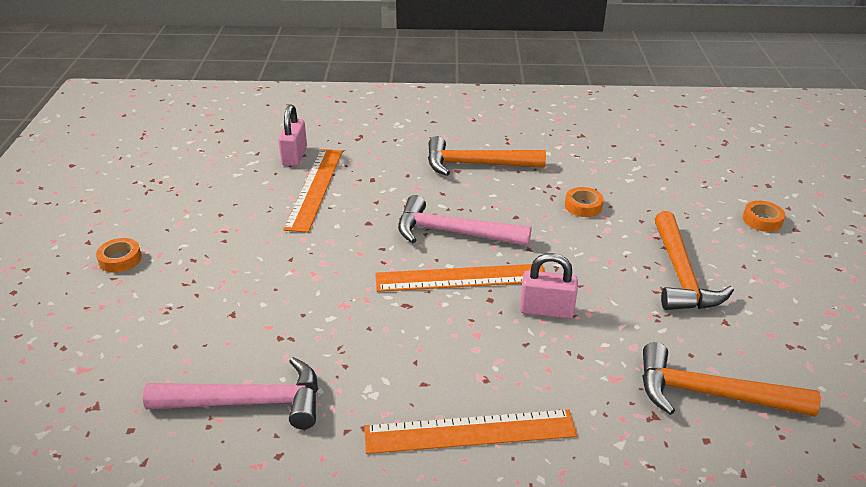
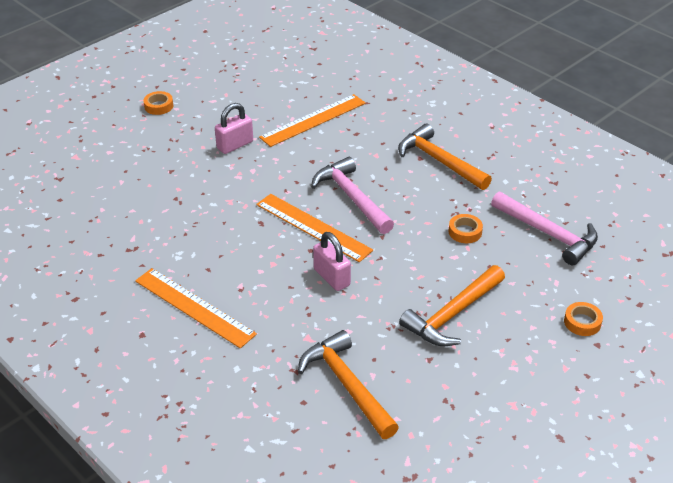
camera: 45 degrees right, 5 degrees up
pink hammer [143,357,318,429] -> pink hammer moved to [491,192,598,265]
pink padlock [278,104,307,166] -> pink padlock moved to [215,103,253,154]

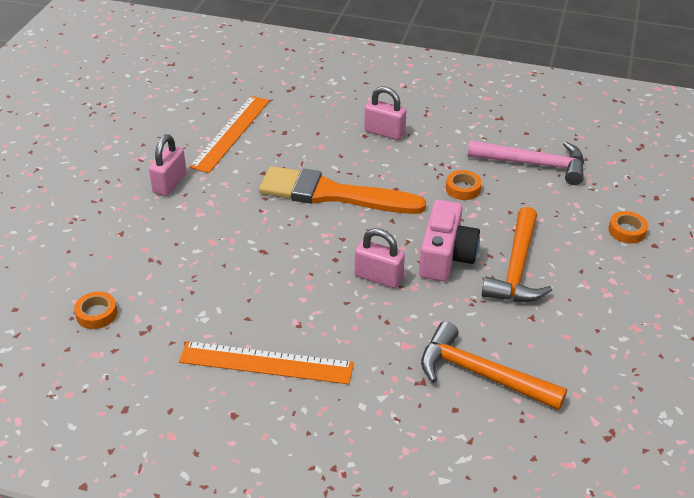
camera: 30 degrees left, 0 degrees up
orange tape [143,91,173,115] -> orange tape moved to [74,292,117,329]
orange ruler [256,194,373,262] -> none
pink hammer [311,157,394,234] -> orange brush [259,166,426,214]
orange hammer [398,123,492,190] -> pink padlock [364,86,407,140]
none -> pink camera [419,200,480,282]

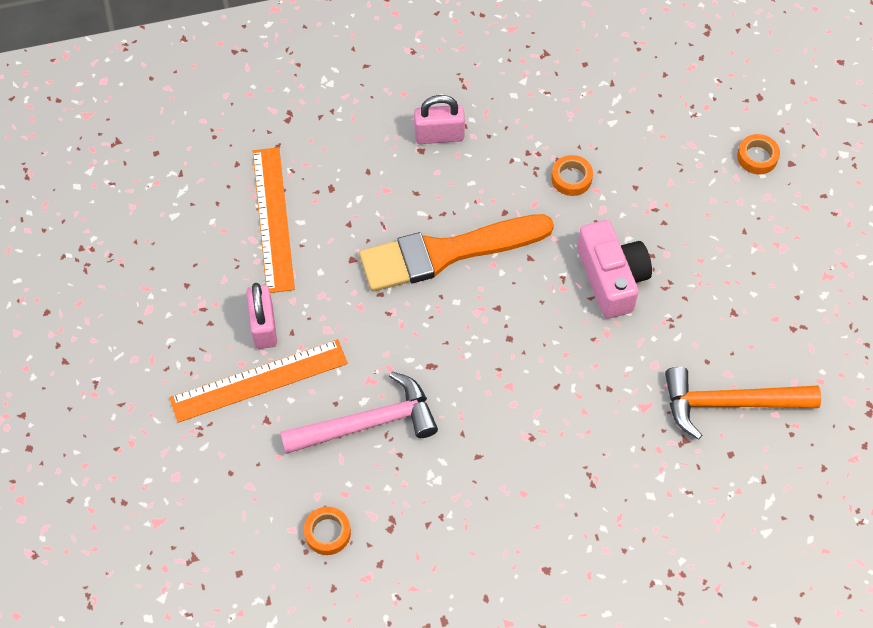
camera: 30 degrees left, 20 degrees up
orange ruler [179,341,354,384] -> orange ruler moved to [169,339,348,423]
pink padlock [355,228,405,288] -> none
pink hammer [468,140,584,185] -> pink hammer moved to [280,371,438,454]
orange hammer [482,207,552,302] -> none

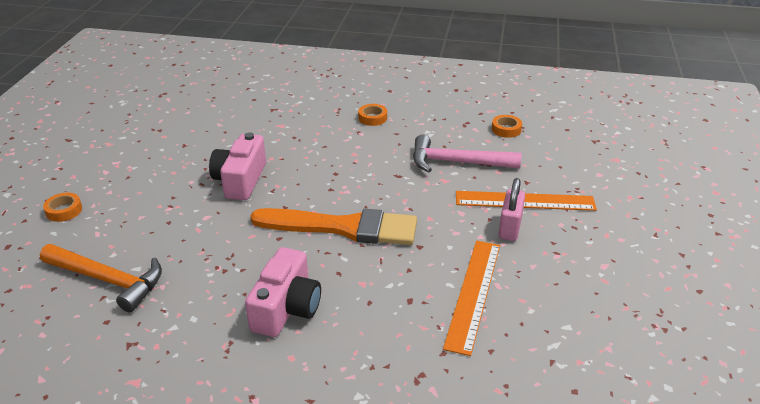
camera: 155 degrees left, 25 degrees down
pink padlock [414,95,465,144] -> pink camera [245,247,321,337]
orange tape [551,155,593,196] -> orange tape moved to [358,104,387,126]
orange hammer [665,367,821,440] -> orange hammer moved to [40,244,162,312]

